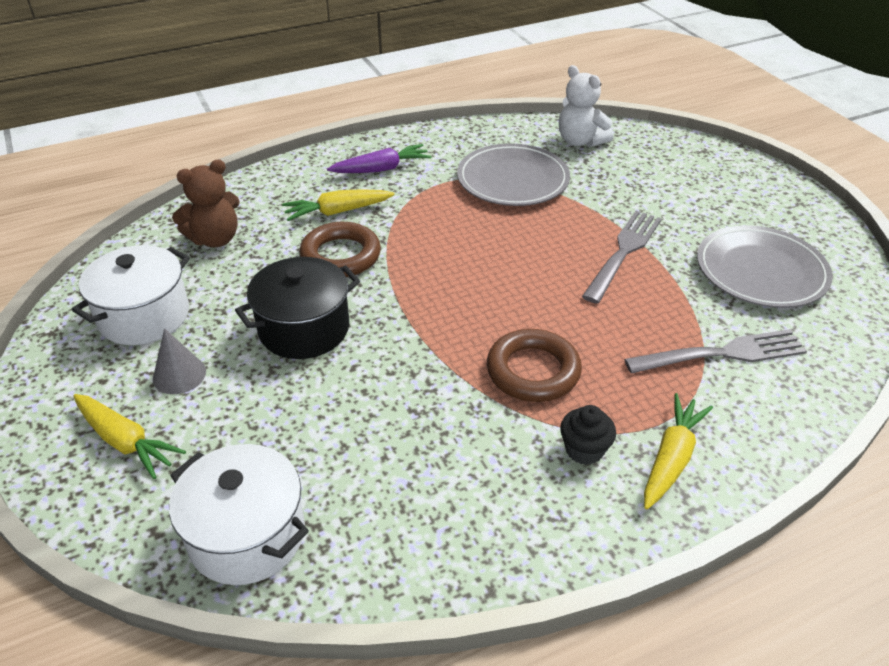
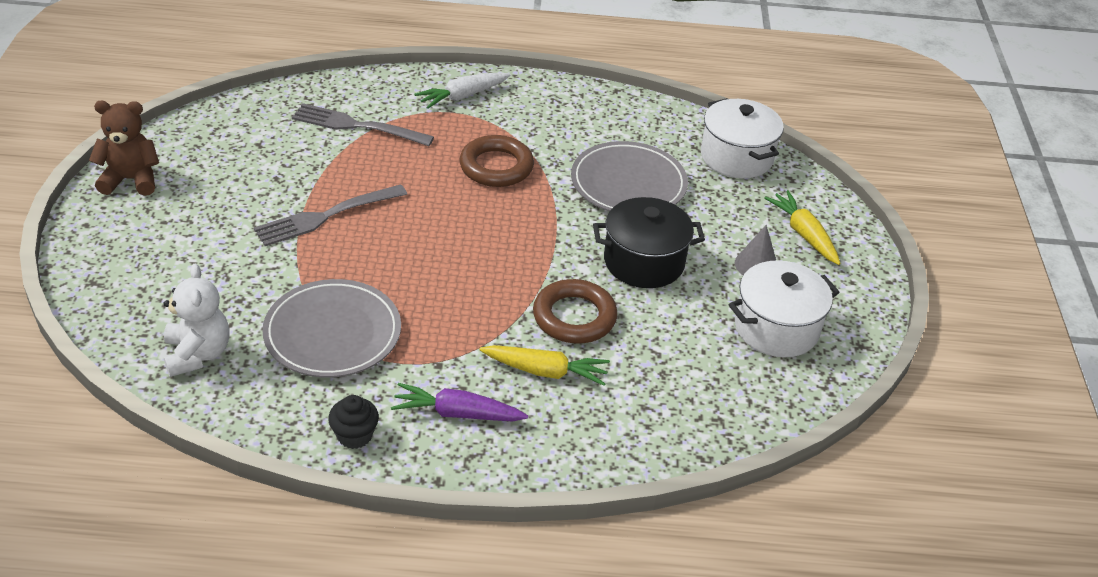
camera: 155 degrees left, 0 degrees up
brown teddy bear [172,159,240,247] -> brown teddy bear moved to [89,101,159,196]
black cupcake [560,405,616,465] -> black cupcake moved to [328,395,379,449]
yellow carrot [644,393,713,510] -> white carrot [415,72,511,109]
grey plate [697,225,833,308] -> grey plate moved to [571,141,688,211]

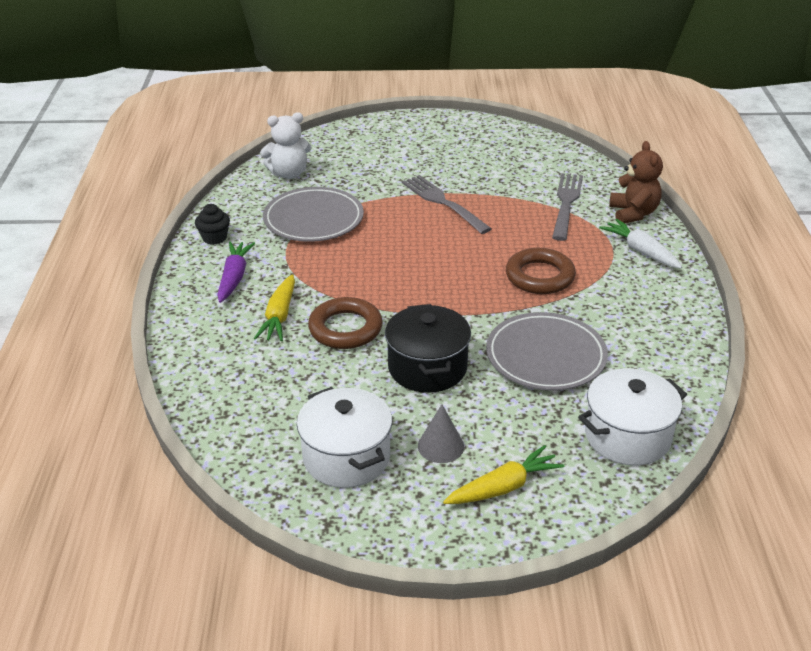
camera: 90 degrees right, 5 degrees down
brown teddy bear [89,101,159,196] -> brown teddy bear moved to [609,141,663,223]

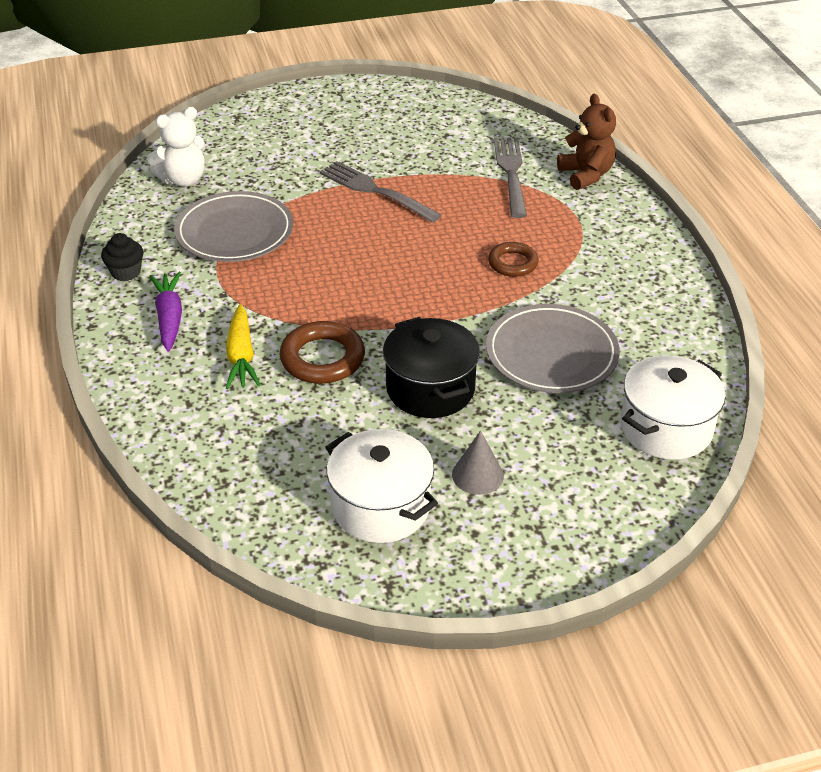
camera: 15 degrees left, 5 degrees up
yellow carrot [443,445,564,504] -> none
brown ring [506,248,576,294] -> brown ring [488,242,539,277], size x0.65
white carrot [599,219,682,269] -> none

